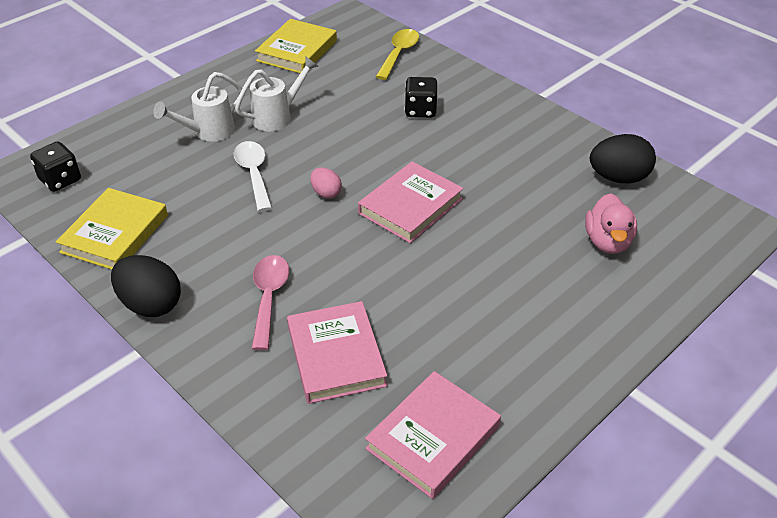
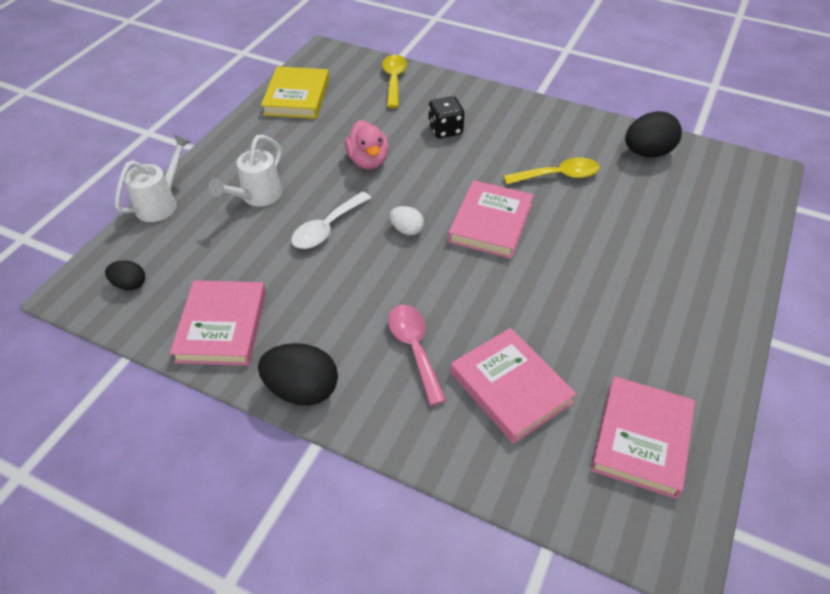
camera: 20 degrees left, 5 degrees up
black dice [30,142,81,192] -> black egg [105,260,145,290]
yellow book [56,188,168,270] -> pink book [170,280,266,365]
white spoon [234,141,272,212] -> white spoon turned 105 degrees counterclockwise [291,192,371,249]
white watering can [235,56,318,131] -> white watering can moved to [115,134,191,222]
pink egg [310,167,342,199] -> white egg [390,206,424,235]
pink duck [585,193,637,254] -> pink duck moved to [345,120,389,169]
none -> yellow spoon [504,157,600,184]

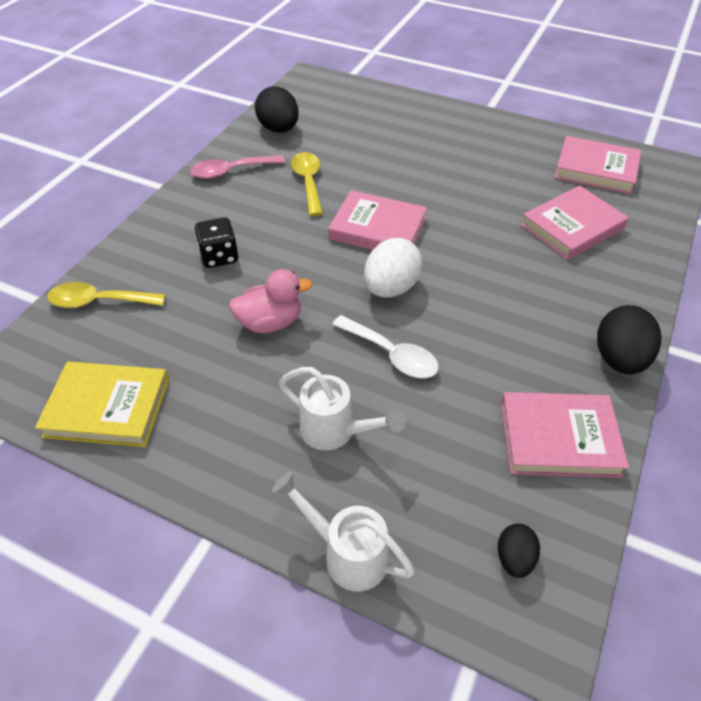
camera: 90 degrees left, 0 degrees up
pink spoon [388,305,447,406] -> pink spoon moved to [190,155,285,179]
white egg [390,206,424,235] -> white egg [364,238,423,297], size x1.79

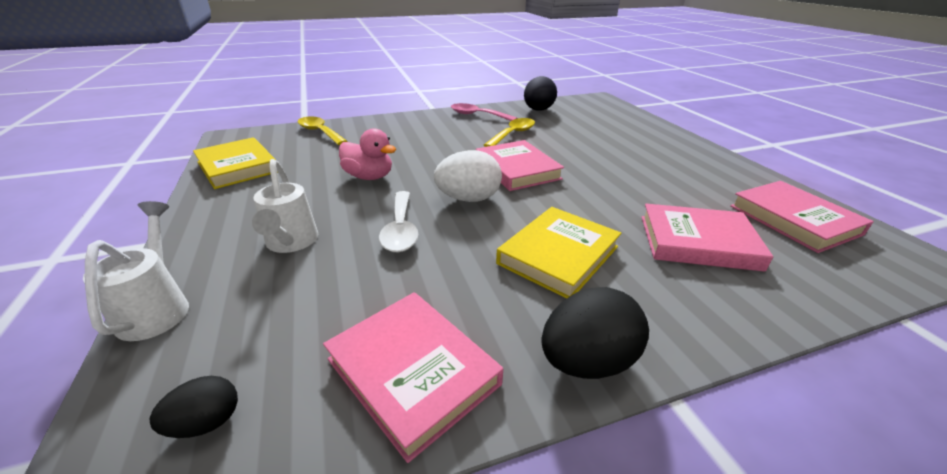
camera: 45 degrees right, 15 degrees down
black dice [195,217,239,268] -> none
none -> yellow book [496,207,621,299]

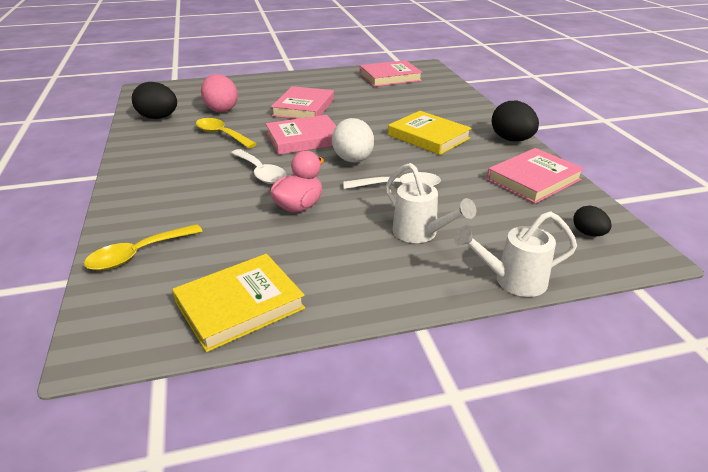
camera: 85 degrees left, 0 degrees up
white watering can [252,159,318,253] -> white watering can turned 60 degrees clockwise [385,163,476,243]
pink spoon [451,103,518,121] -> none
pink book [642,204,774,272] -> pink book moved to [271,86,334,119]
none -> pink egg [201,74,238,112]
none -> white spoon [231,149,286,184]

